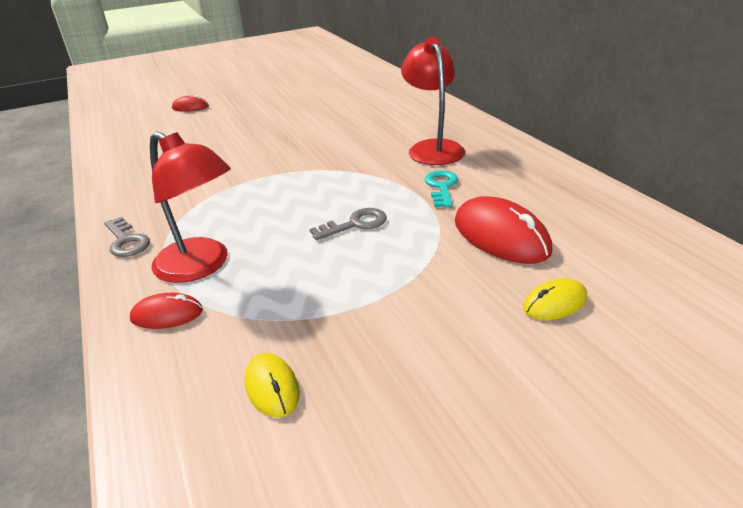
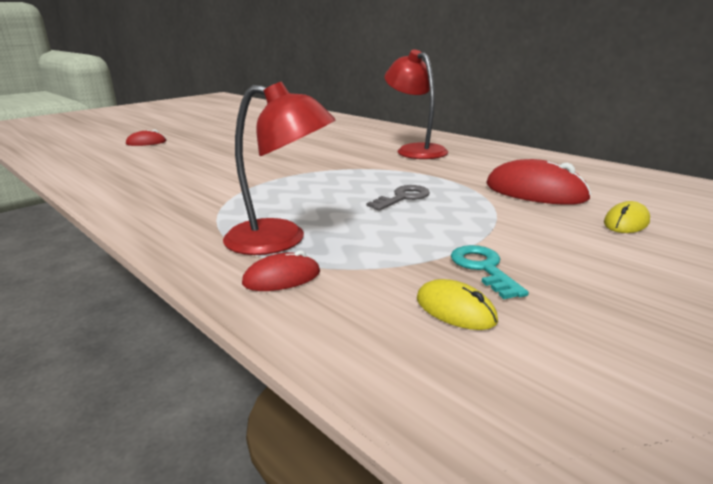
camera: 20 degrees left, 10 degrees down
grey key [104,217,150,257] -> none
turquoise key [424,170,458,207] -> turquoise key moved to [451,245,529,299]

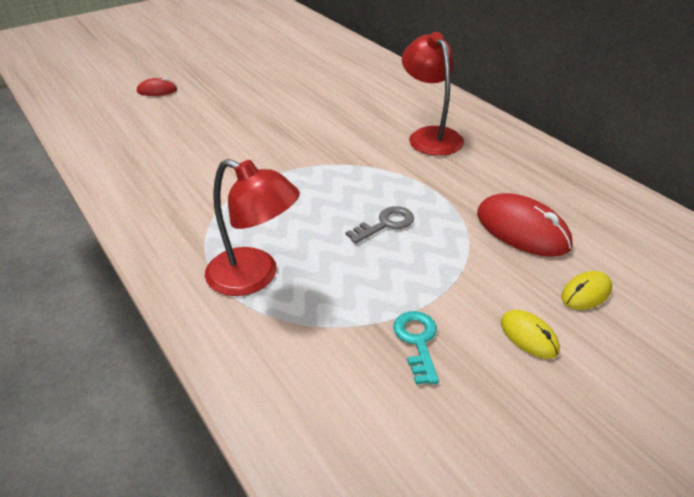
camera: 10 degrees right, 15 degrees up
red mouse [242,250,320,291] -> none
yellow mouse [417,279,498,330] -> yellow mouse moved to [501,310,560,359]

